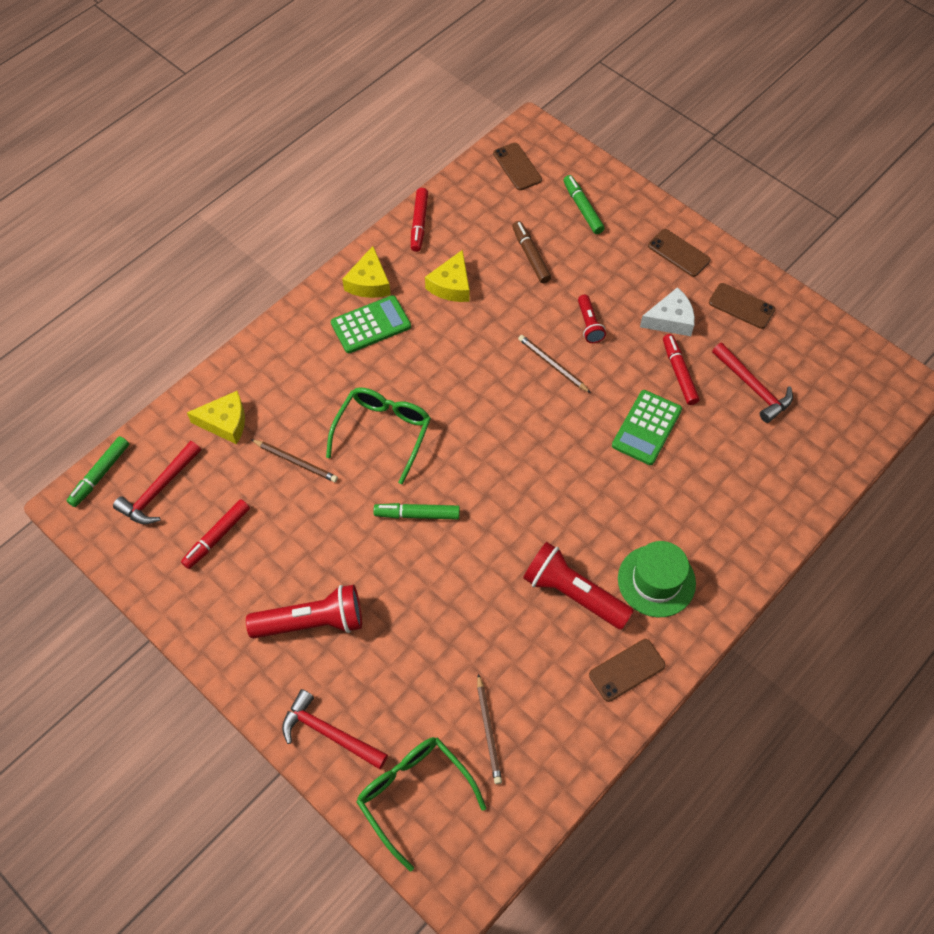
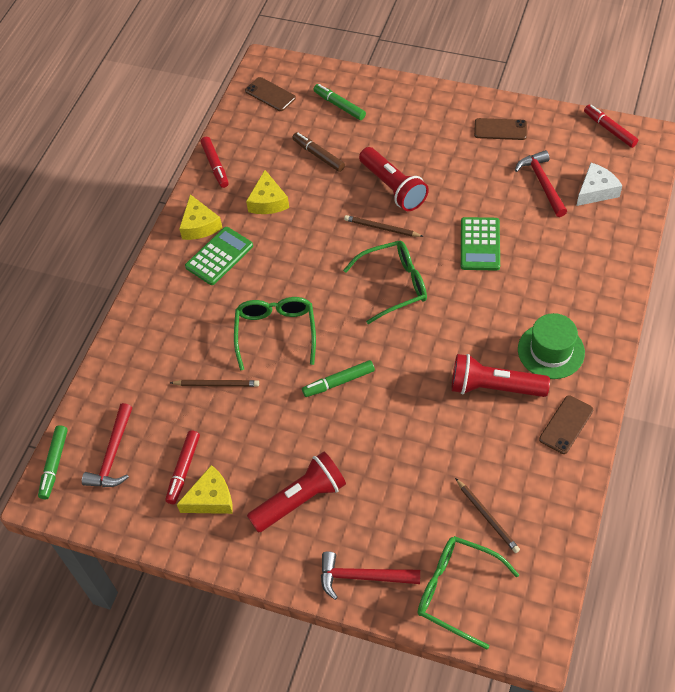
camera: 20 degrees left, 5 degrees down
yellow cheese [187,391,245,444] -> yellow cheese moved to [177,465,233,514]
red flashlight [578,295,606,343] -> red flashlight [359,147,429,211], size x1.85
white cheese [640,287,695,336] -> white cheese moved to [576,163,622,206]
brown phone [648,229,711,277] -> none
red marker [663,334,699,405] -> red marker moved to [584,105,638,148]
red hammer [712,343,793,423] -> red hammer turned 135 degrees counterclockwise [515,150,567,217]
none -> green glasses [343,241,427,324]

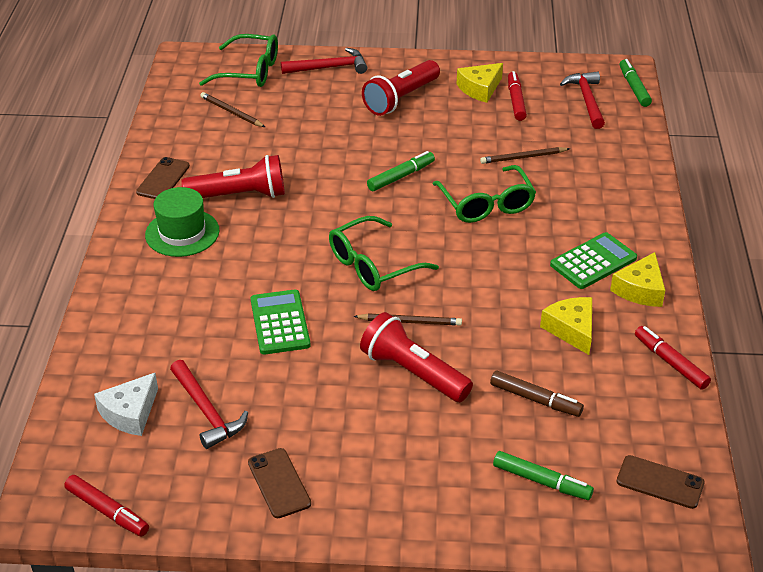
camera: 160 degrees right, 15 degrees down
yellow cheese [179,194,222,240] -> yellow cheese turned 120 degrees counterclockwise [610,252,665,307]
green calculator [185,227,253,285] -> green calculator turned 150 degrees counterclockwise [550,232,637,289]
brown phone [474,118,527,140] -> brown phone turned 75 degrees clockwise [248,448,311,518]

